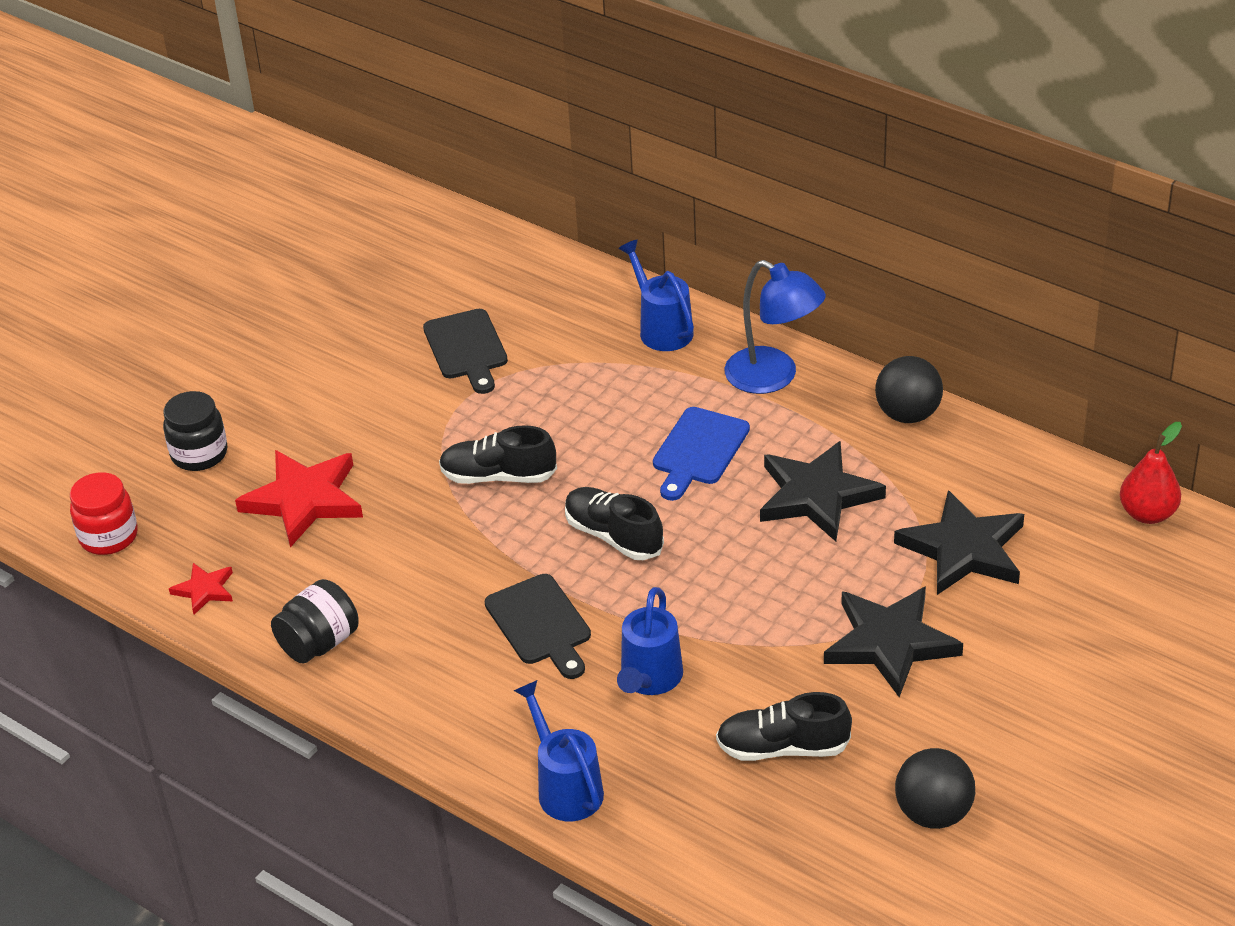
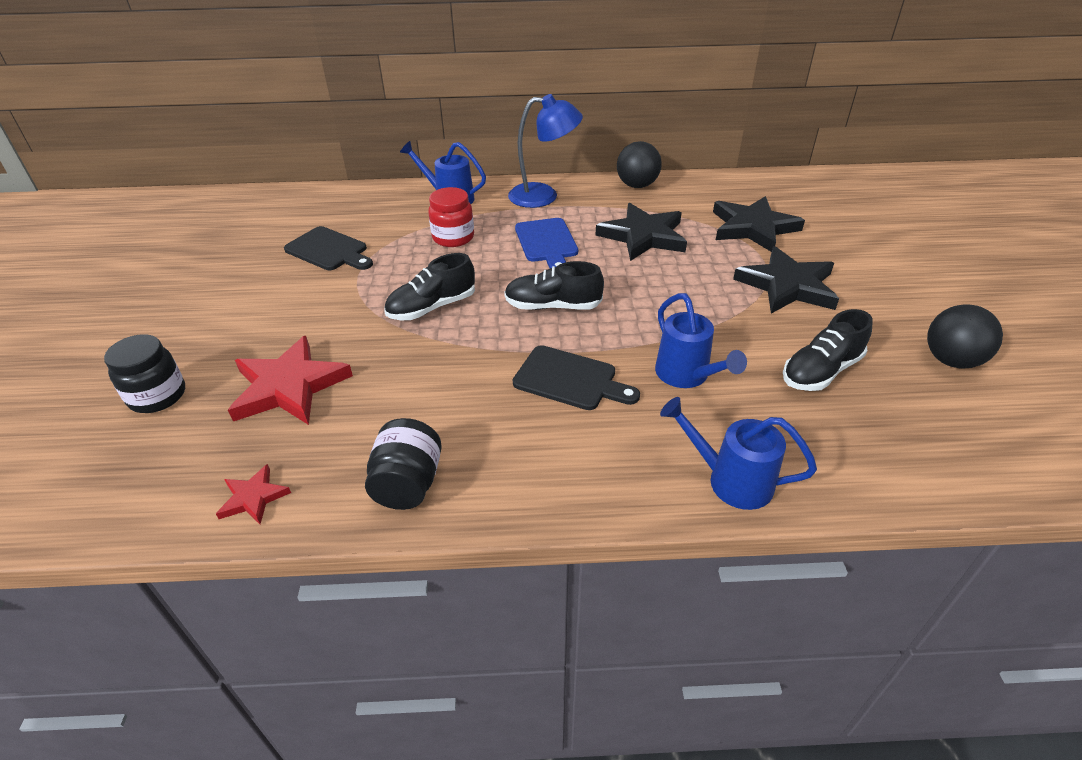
camera: 40 degrees left, 0 degrees up
red jar [70,472,138,555] -> red jar moved to [428,187,474,247]
red pear [1120,422,1182,524] -> none

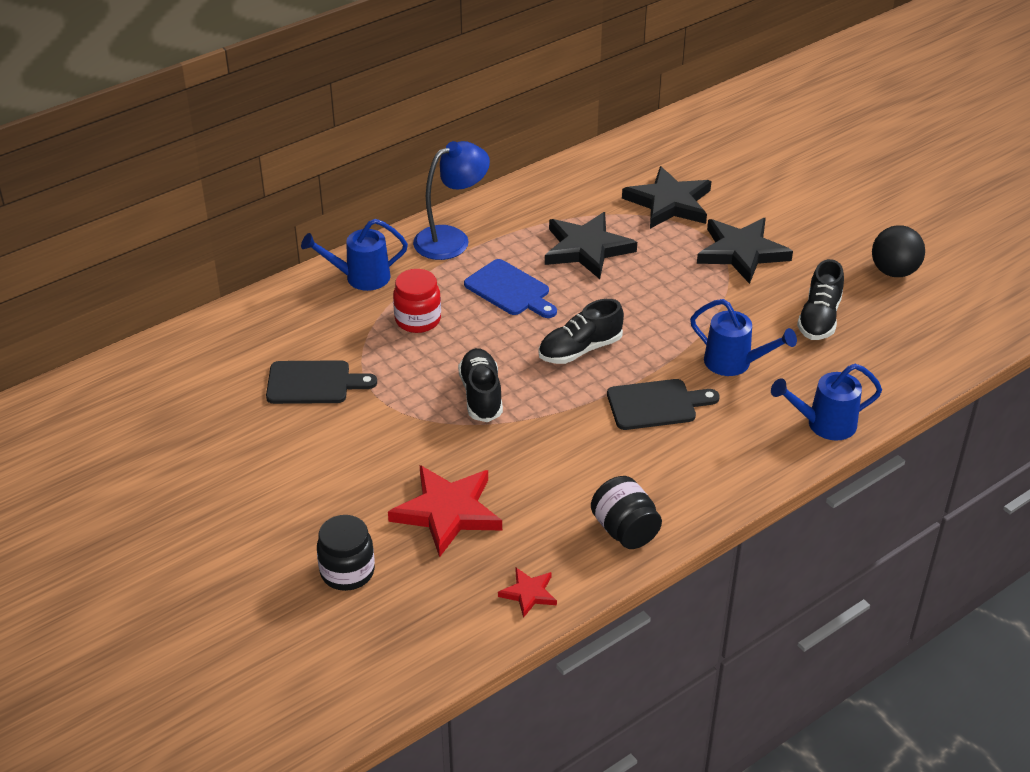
camera: 35 degrees left, 0 degrees up
black shoe [384,253,475,320] -> black shoe turned 150 degrees clockwise [458,348,503,422]
black ball [617,141,662,188] -> none

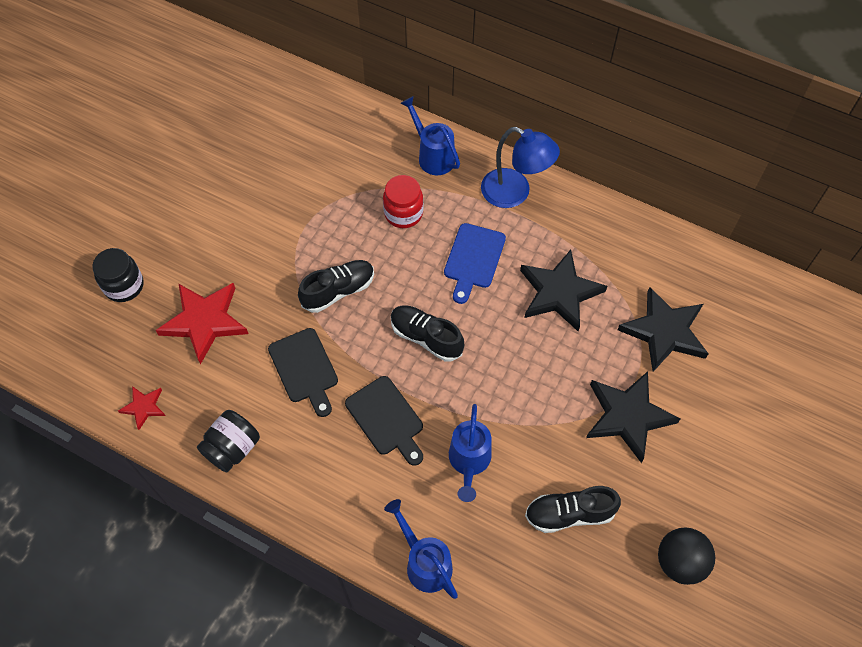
camera: 65 degrees right, 20 degrees up
black cutting board [266,360,377,404] -> black cutting board moved to [268,328,338,417]

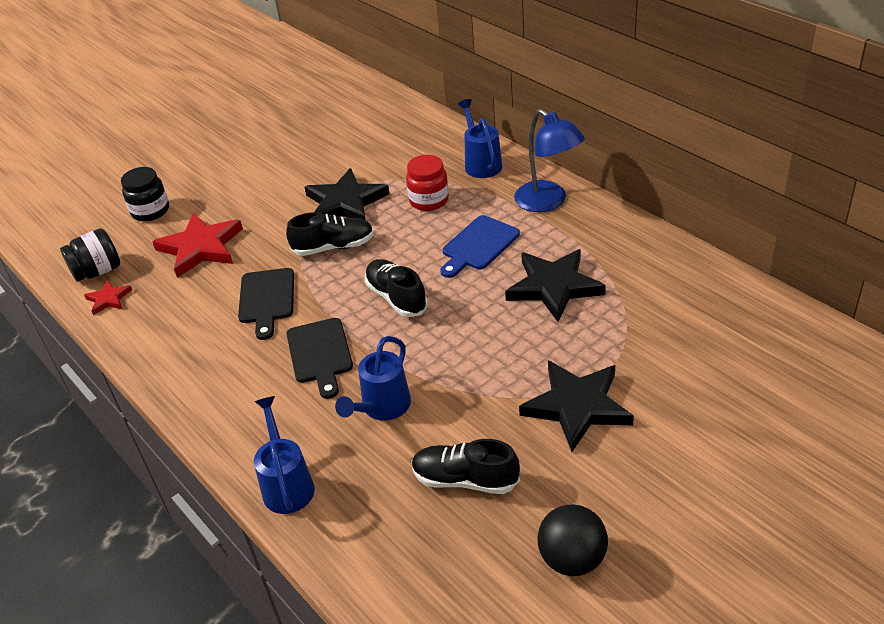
camera: 25 degrees right, 20 degrees down
black jar [197,410,260,472] -> black jar moved to [60,229,120,282]
black star [618,287,709,372] -> black star moved to [304,168,390,221]

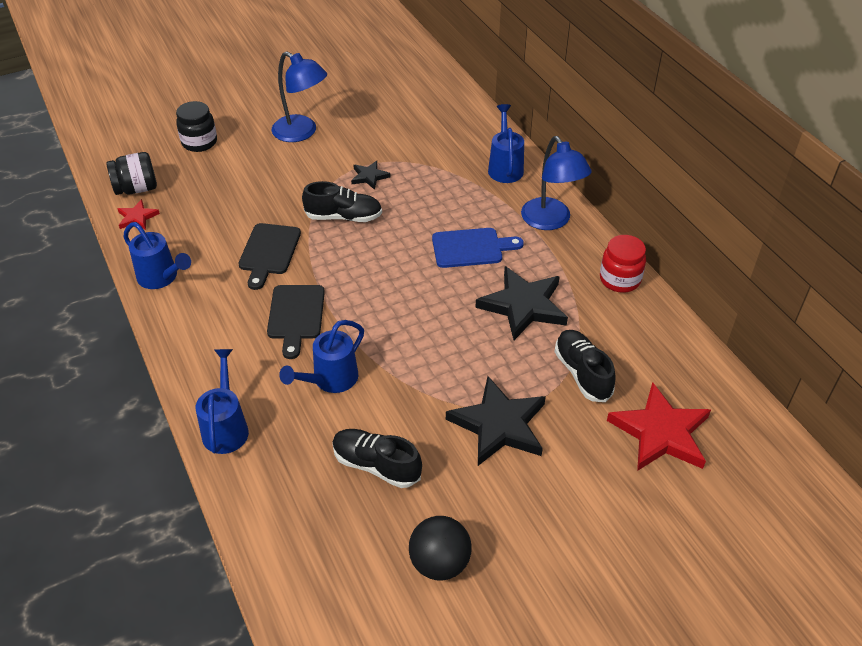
camera: 10 degrees right, 5 degrees up
red star [152,213,243,278] -> red star moved to [607,382,711,471]
black star [304,168,390,221] -> black star [351,161,391,190], size x0.50
black shoe [365,259,428,317] -> black shoe moved to [555,330,616,402]
red jar [406,155,449,211] -> red jar moved to [600,235,646,293]
blue cutting board [440,215,520,278] -> blue cutting board turned 150 degrees counterclockwise [432,228,524,268]
none -> blue watering can [123,222,191,289]
none -> blue lamp [272,52,327,142]

